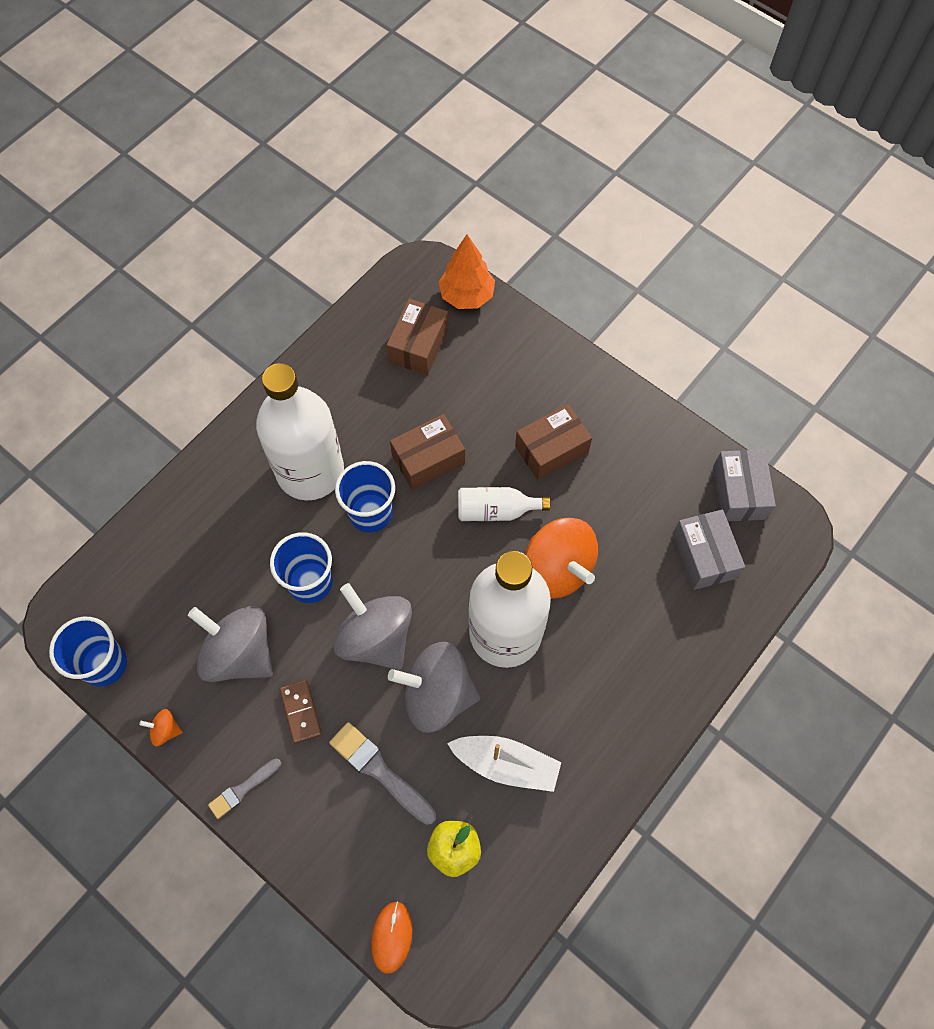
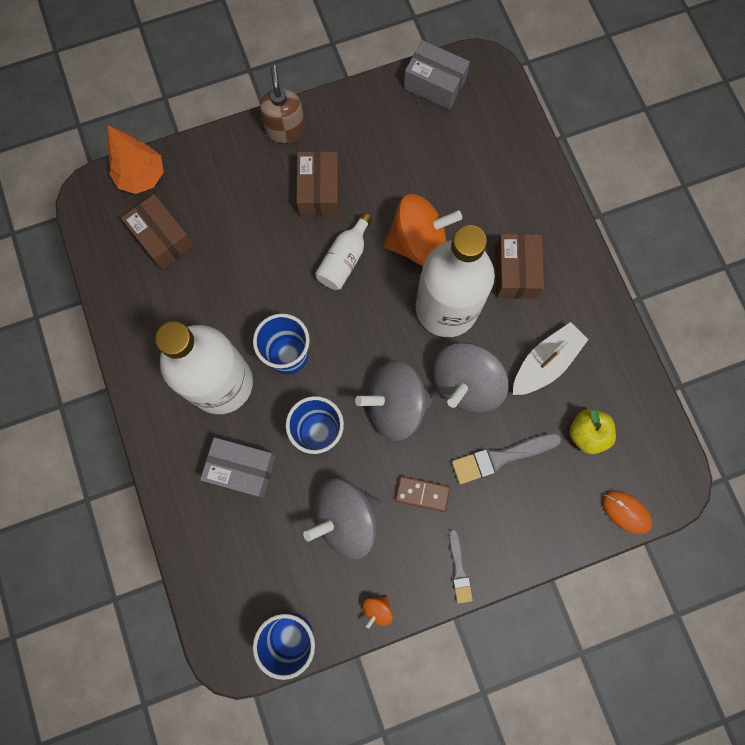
camera: 60 degrees left, 10 degrees up
brown box [390,414,465,490] -> brown box moved to [495,234,544,299]
grey box [673,510,745,590] -> grey box moved to [200,437,276,498]
none -> brown soap dispenser [260,65,305,143]

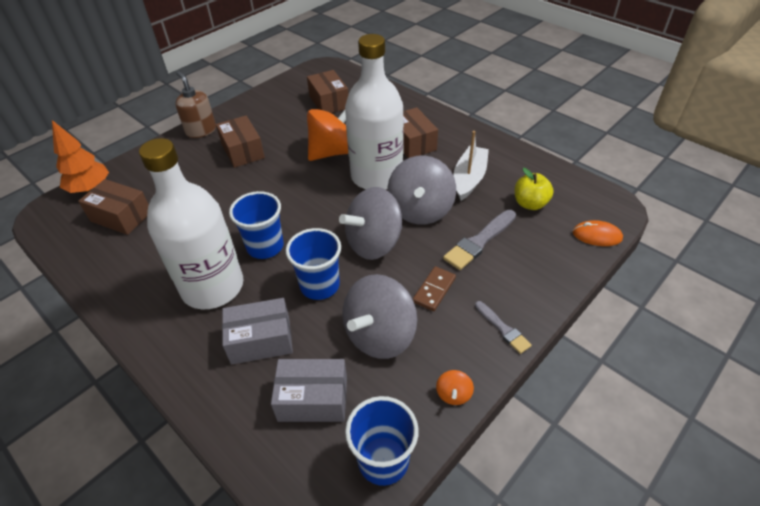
camera: 25 degrees left, 30 degrees down
white bottle [315,213,372,290] -> none
brown domino [395,476,450,512] -> brown domino turned 45 degrees counterclockwise [413,266,456,311]
grey box [404,40,470,110] -> grey box moved to [271,359,347,422]
none -> brown box [307,70,348,113]

